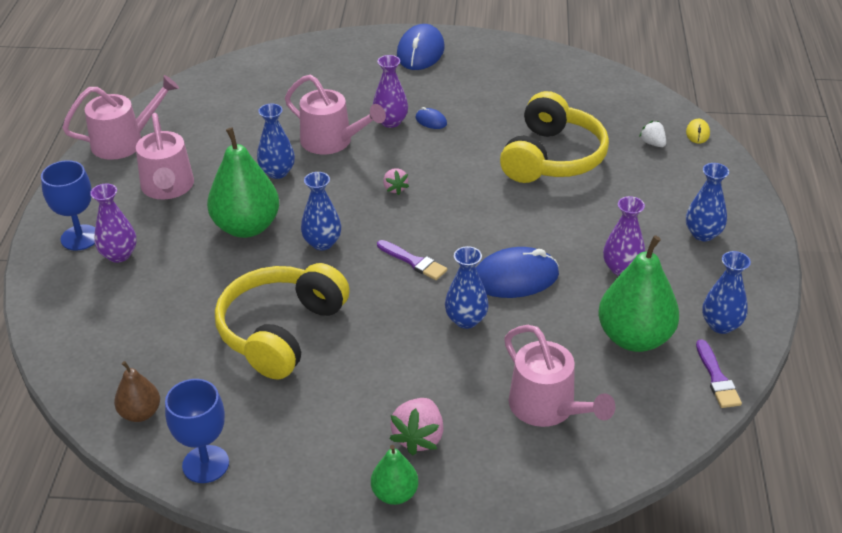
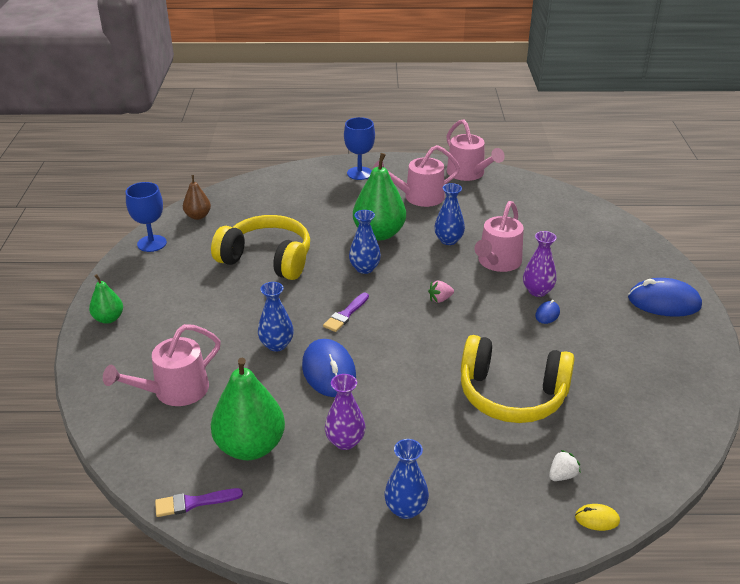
camera: 85 degrees right, 5 degrees down
purple vase [90,184,136,263] -> none
pink strawberry [389,398,444,456] -> none
blue vase [702,251,751,334] -> none

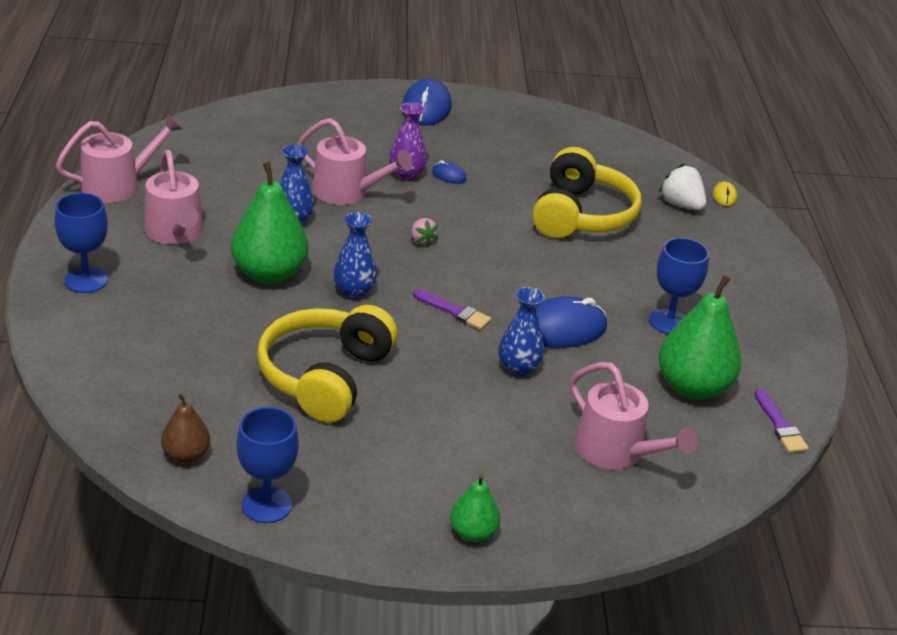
camera: 95 degrees left, 0 degrees up
purple vase [325,374,365,450] -> blue goblet [649,238,709,334]
blue vase [384,439,429,519] -> none
white strawberry [549,450,581,481] -> white strawberry [659,163,707,210], size x1.67

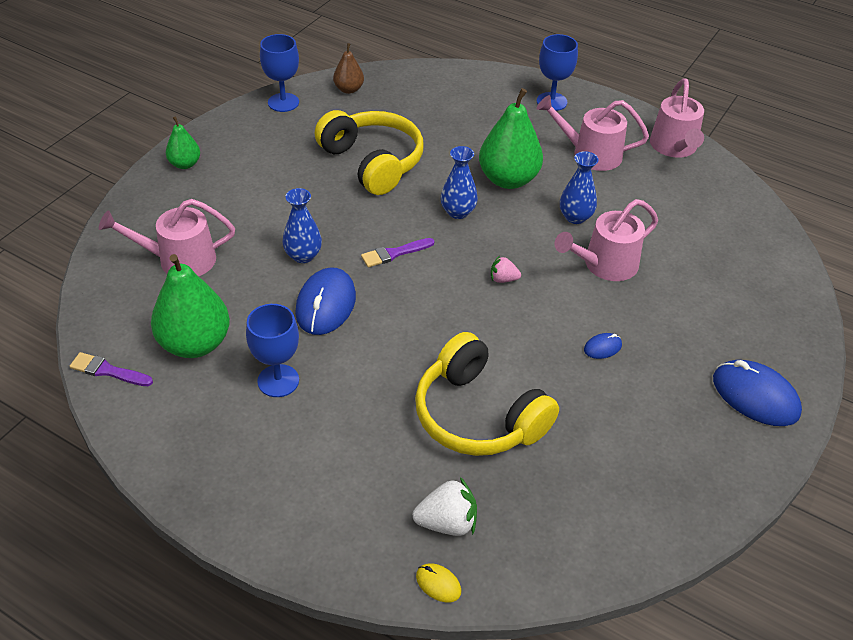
camera: 125 degrees right, 10 degrees up
purple vase [389,102,427,181] -> none

